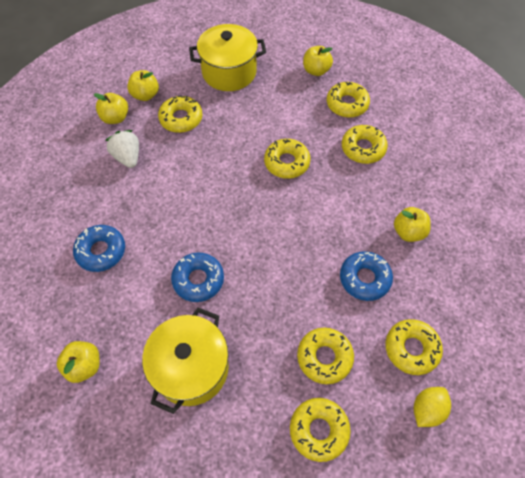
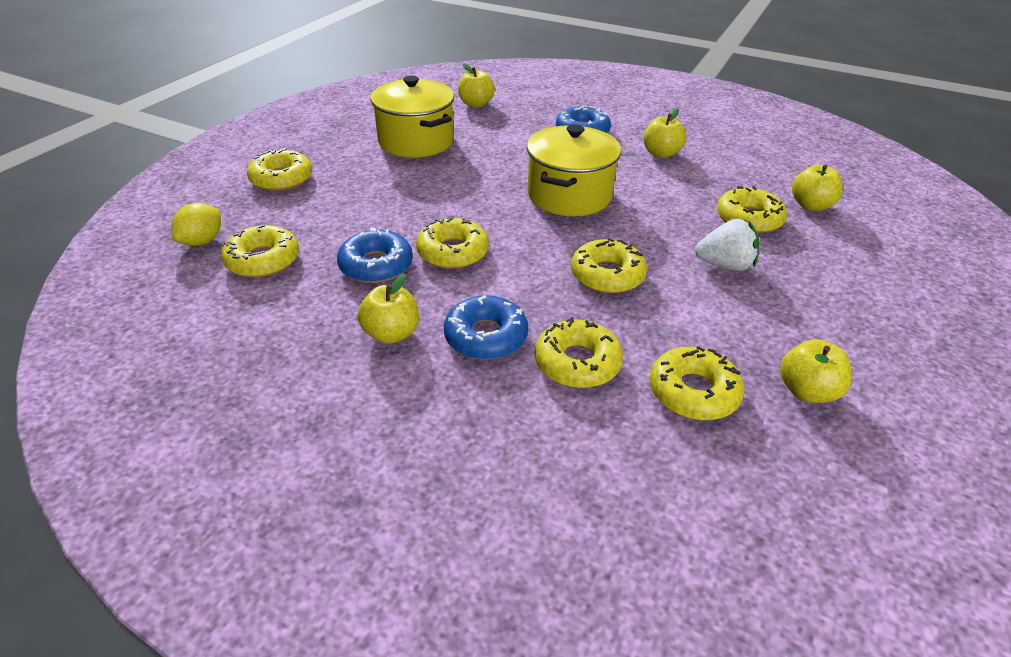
camera: 120 degrees right, 20 degrees down
yellow apple [94,93,128,124] -> yellow apple moved to [644,108,686,158]
white strawberry [105,130,139,168] -> white strawberry moved to [695,219,759,271]
blue donut [171,252,224,302] -> blue donut moved to [444,295,528,360]
yellow pot [189,24,266,91] -> yellow pot moved to [527,124,621,216]
yellow donut [297,328,354,384] -> yellow donut moved to [416,216,489,269]
yellow lemon [414,387,451,427] -> yellow lemon turned 45 degrees clockwise [171,203,221,246]

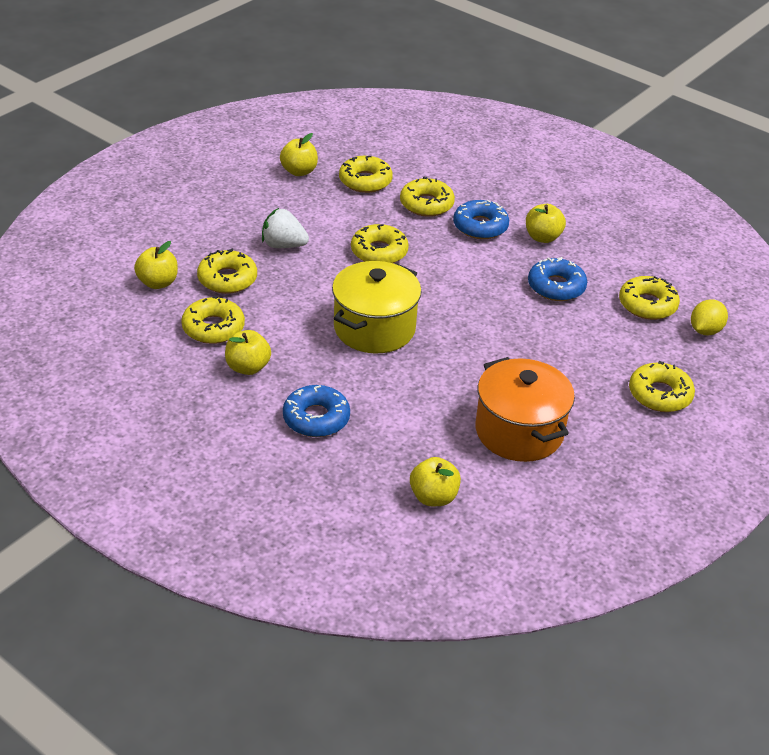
camera: 170 degrees left, 0 degrees up
yellow pot [370,76,454,158] -> orange pot [476,357,575,462]
yellow donut [416,216,489,269] -> yellow donut moved to [181,295,245,344]

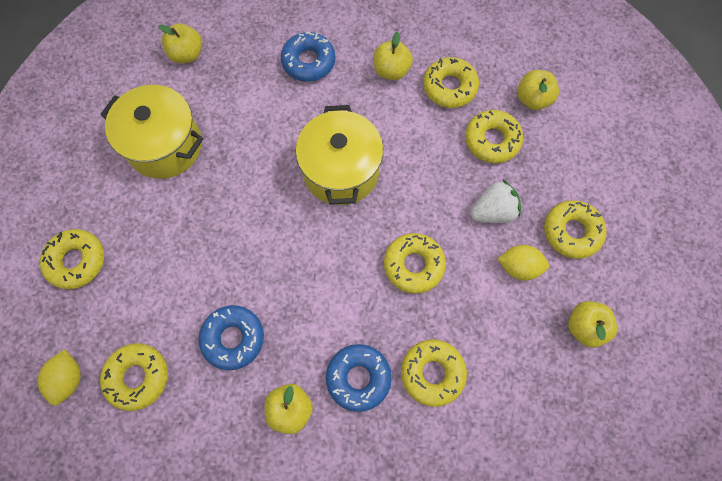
camera: 145 degrees right, 30 degrees up
yellow donut [339,156,393,193] -> yellow donut moved to [544,201,607,259]
orange pot [476,357,575,462] -> yellow pot [100,85,204,179]
none -> yellow lemon [498,245,549,281]

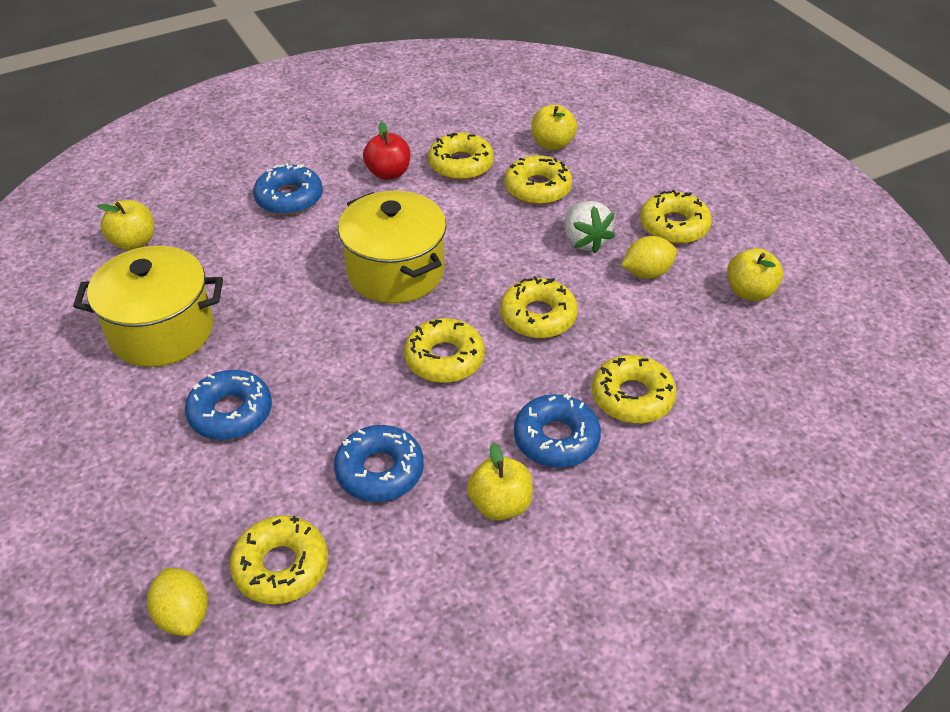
camera: 30 degrees left, 25 degrees down
yellow donut [40,229,104,289] -> yellow donut moved to [404,318,485,383]
yellow apple [373,32,413,80] -> red apple [363,122,410,180]
white strawberry [471,179,521,223] -> white strawberry turned 120 degrees clockwise [565,201,615,253]
none -> blue donut [185,370,272,440]

